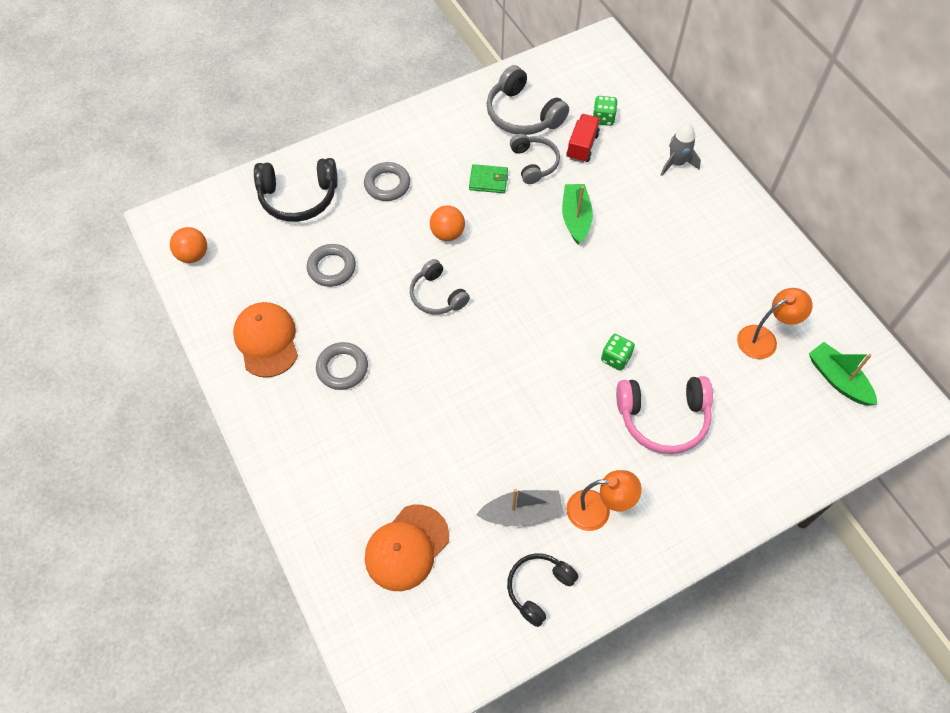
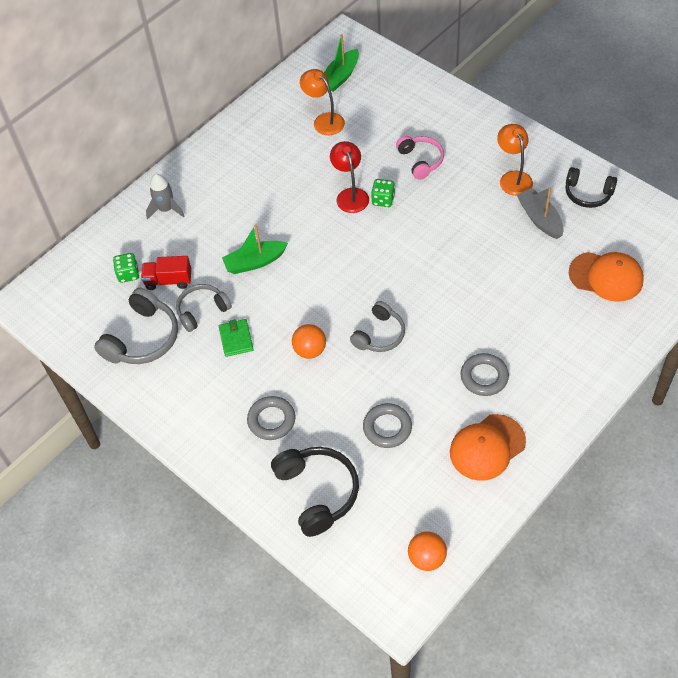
camera: 105 degrees left, 5 degrees down
pink headphones [616,376,713,454] -> pink headphones [396,136,444,180], size x0.66
none -> red lamp [330,141,369,213]

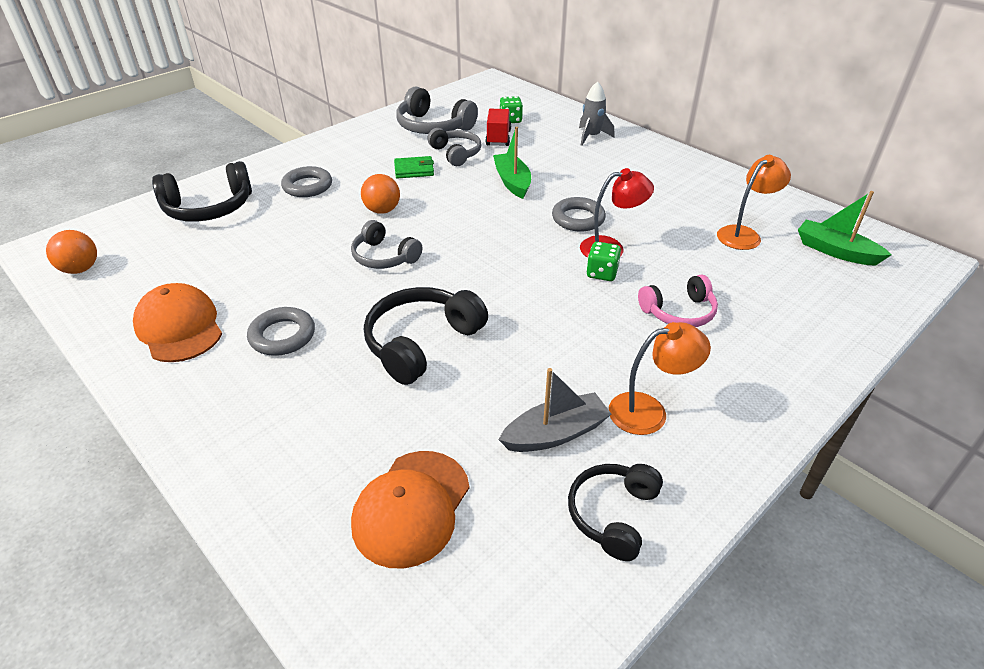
camera: 90 degrees right, 15 degrees down
grey ring [363,403,412,448] -> grey ring moved to [552,197,606,232]
none -> black headphones [364,287,488,385]

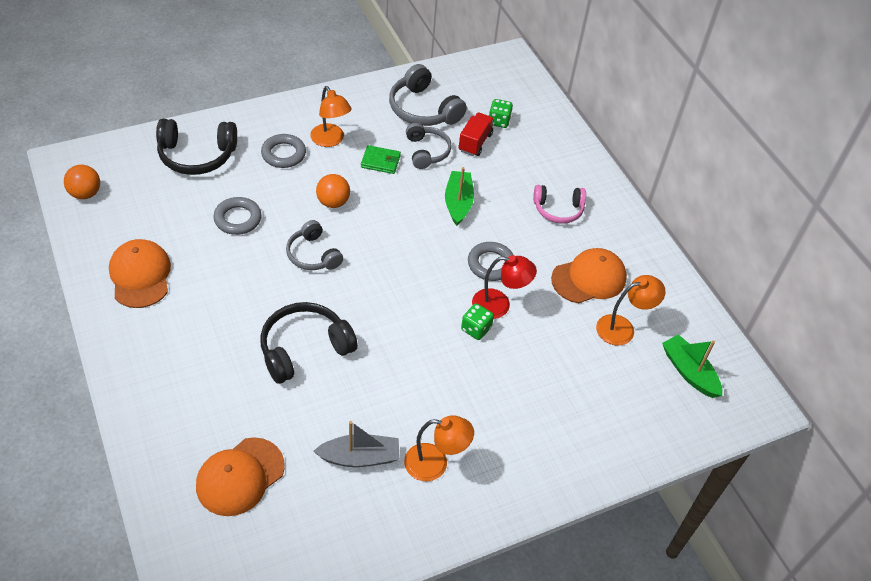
camera: 15 degrees right, 10 degrees up
grey ring [247,307,315,356] -> grey ring moved to [213,197,262,235]
black headphones [568,464,663,561] -> none
grey rocket [579,81,614,146] -> none
pink headphones [638,275,718,327] -> pink headphones moved to [533,185,586,224]
none -> orange lamp [310,86,352,147]
none -> orange cap [551,248,627,303]

